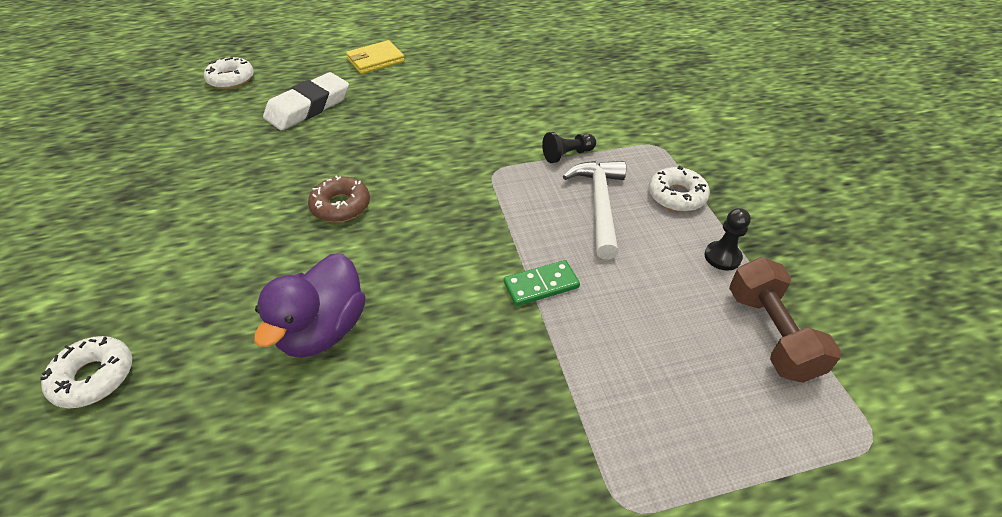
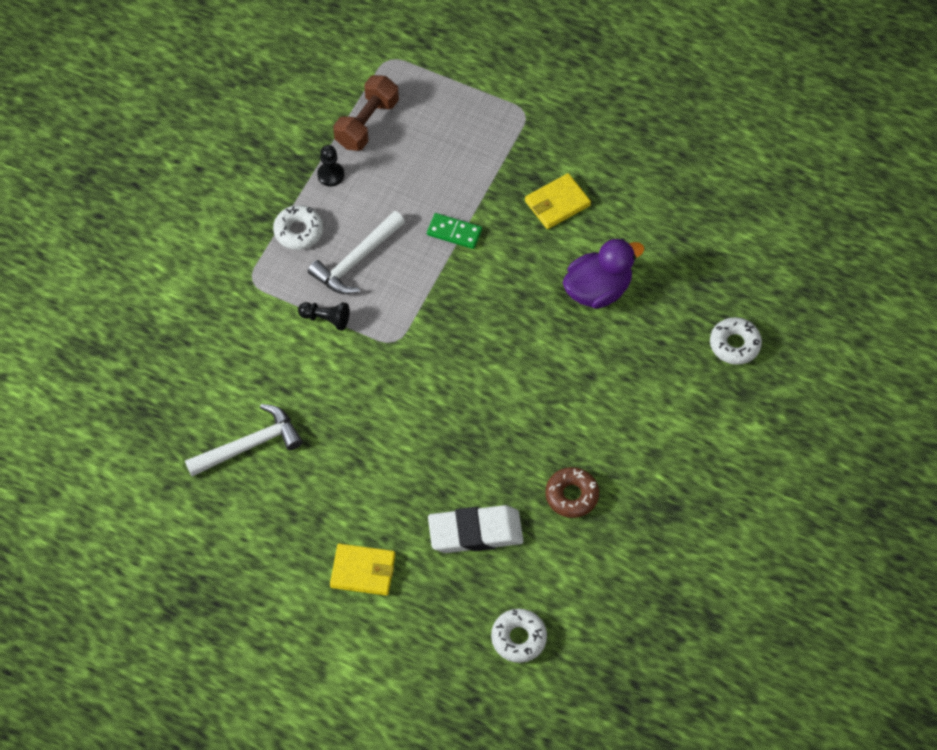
camera: 140 degrees left, 15 degrees up
brown donut [308,175,370,222] -> brown donut moved to [545,467,599,518]
none -> white hammer [185,404,303,476]
none -> yellow wallet [525,173,591,229]

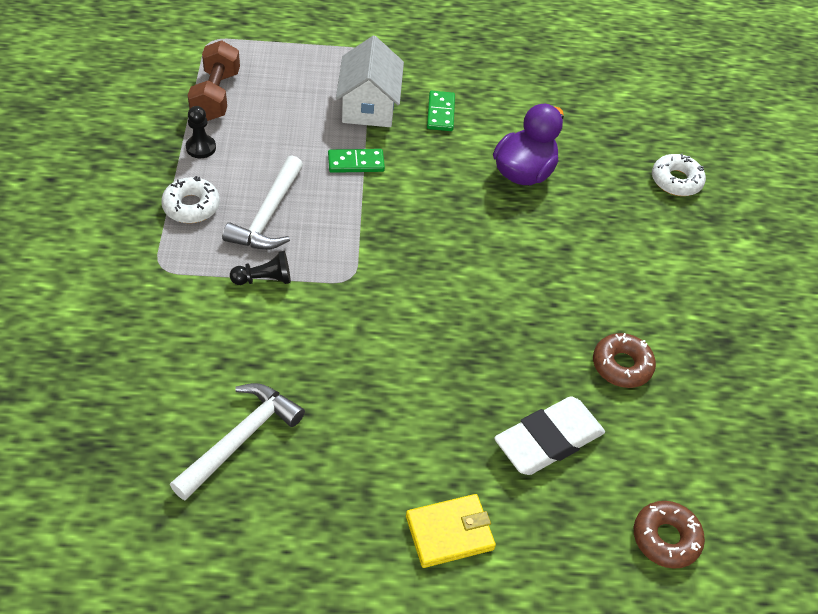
camera: 30 degrees left, 10 degrees down
white donut [491,609,547,663] -> brown donut [634,501,705,569]
yellow wallet [525,173,591,229] -> green domino [427,91,455,131]
none -> white house [336,36,404,127]

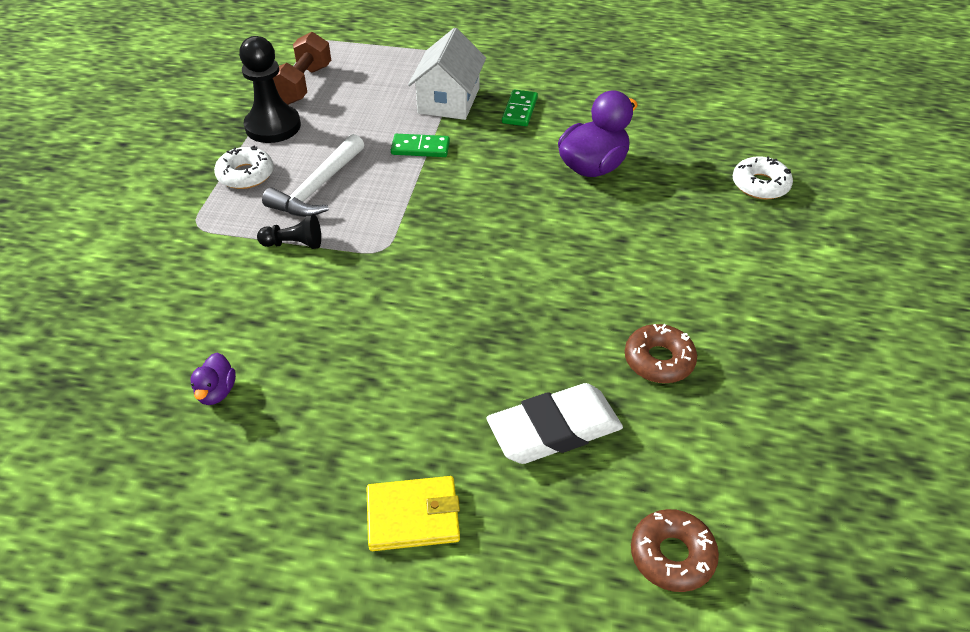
camera: 15 degrees right, 5 degrees down
white hammer [170,383,305,501] -> purple duck [190,353,236,405]
black pawn [186,106,216,158] -> black pawn [239,36,301,143], size x1.88

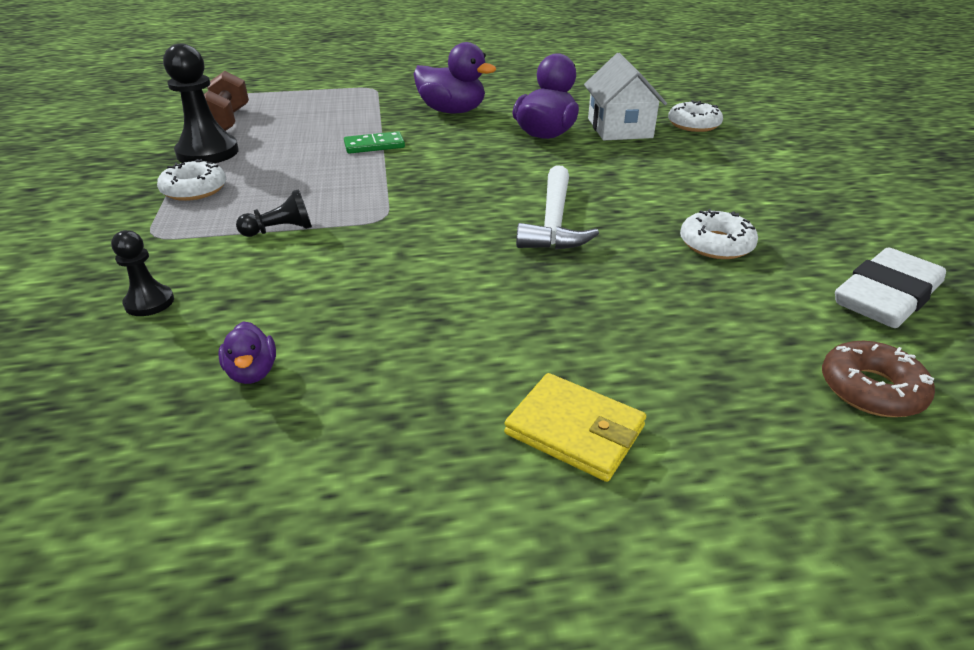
camera: 20 degrees left, 10 degrees down
white hammer [262,134,364,217] -> white hammer moved to [516,165,599,250]
yellow wallet [367,476,460,551] -> yellow wallet turned 60 degrees clockwise [504,373,646,482]
white house [408,28,486,120] -> white house moved to [584,53,667,140]
white eraser [487,383,623,464] -> white eraser moved to [835,247,946,328]
green domino [502,89,538,126] -> purple duck [413,42,496,114]
brown donut [625,324,697,383] -> white donut [680,209,758,259]
none -> black pawn [111,230,174,316]

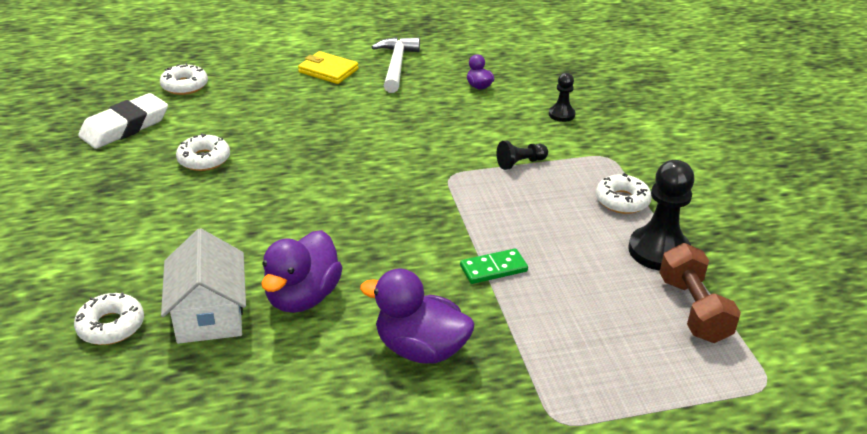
camera: 175 degrees right, 0 degrees up
white hammer [516,165,599,250] -> white hammer moved to [372,37,420,93]
brown donut [822,341,935,417] -> white donut [160,63,208,95]

